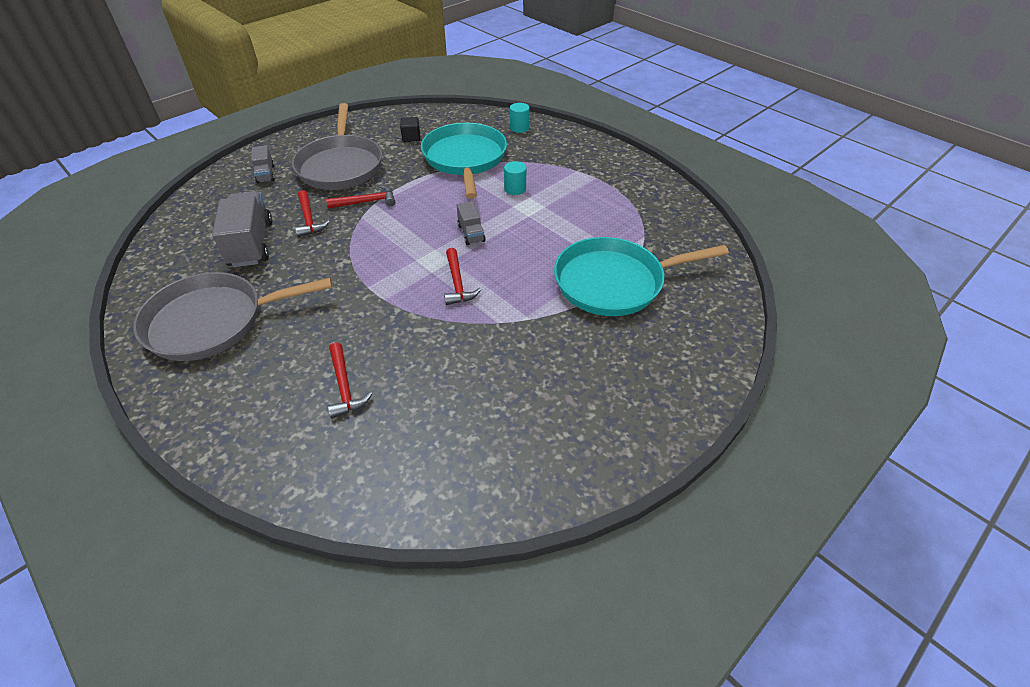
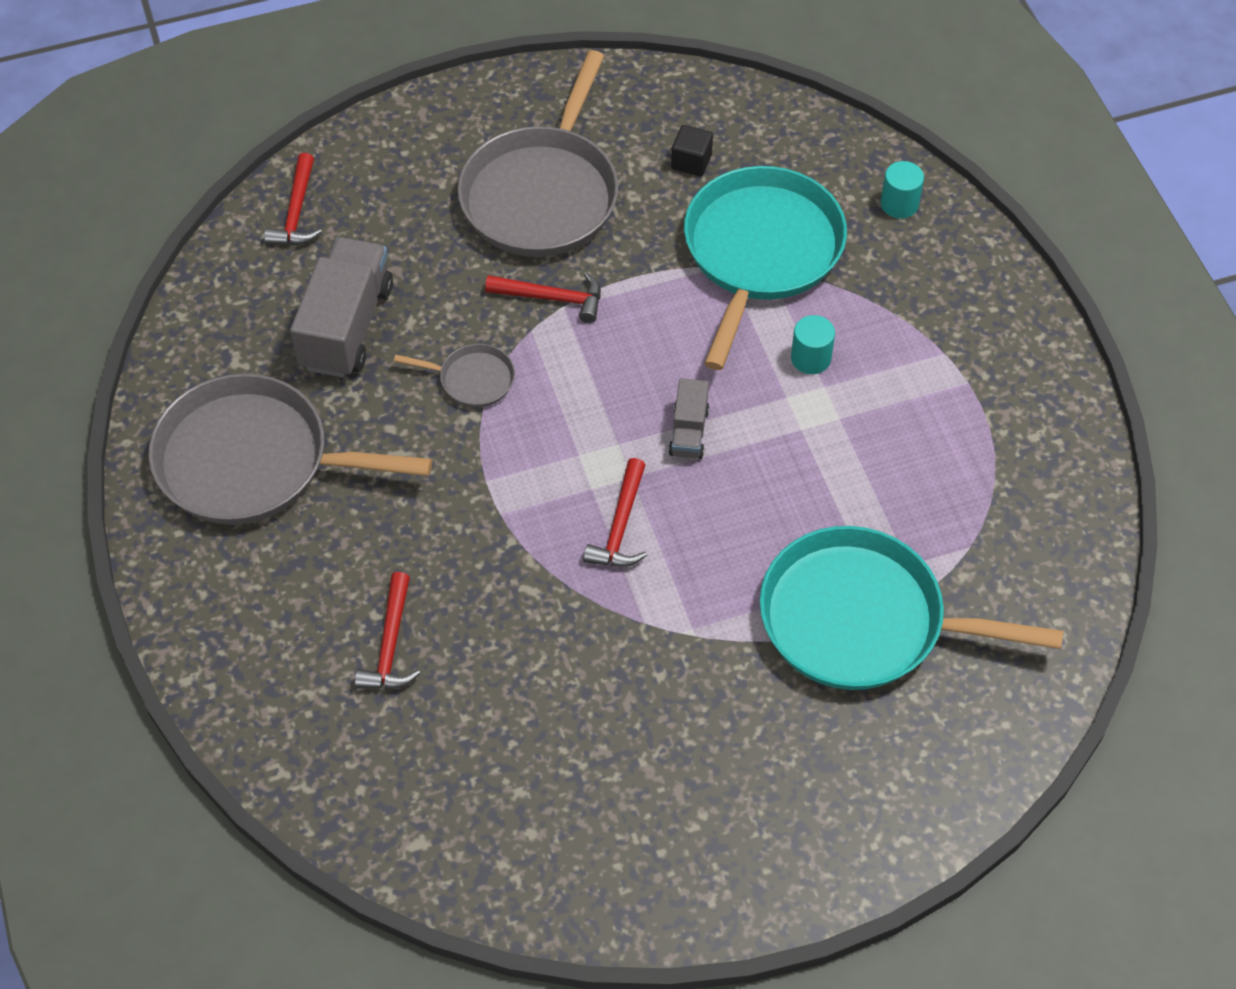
camera: 25 degrees right, 10 degrees up
grey truck [252,145,275,183] -> none
red hammer [295,190,330,237] -> red hammer moved to [264,153,322,245]
none -> grey pan [394,344,515,407]

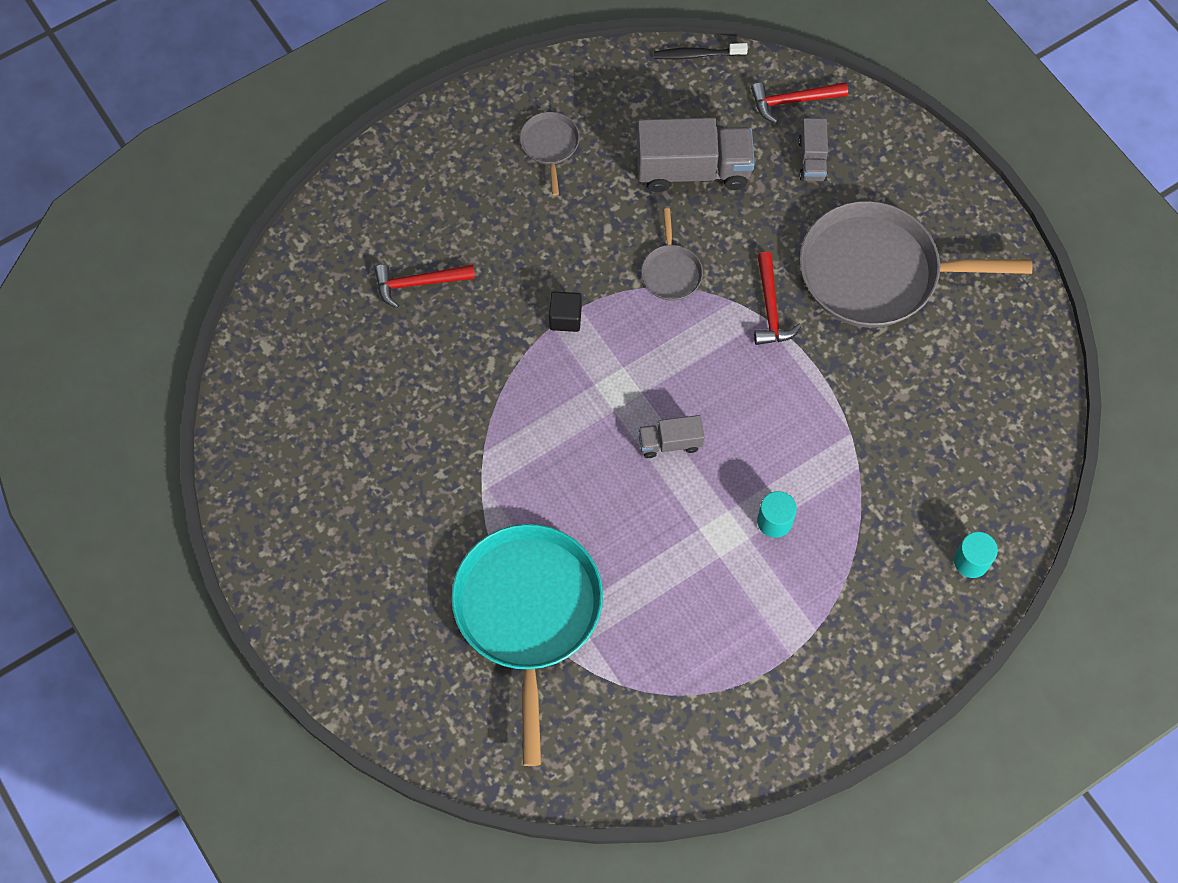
camera: 75 degrees right, 10 degrees up
grey pan [149,374,432,525] -> grey pan [520,112,580,196], size x0.44
red hammer [583,458,647,567] -> none
black cube [671,125,713,176] -> black cube moved to [549,291,582,332]
turquoise pan [684,166,847,370] -> none
none -> black toothbrush [654,43,748,60]
none -> grey truck [798,118,828,181]

